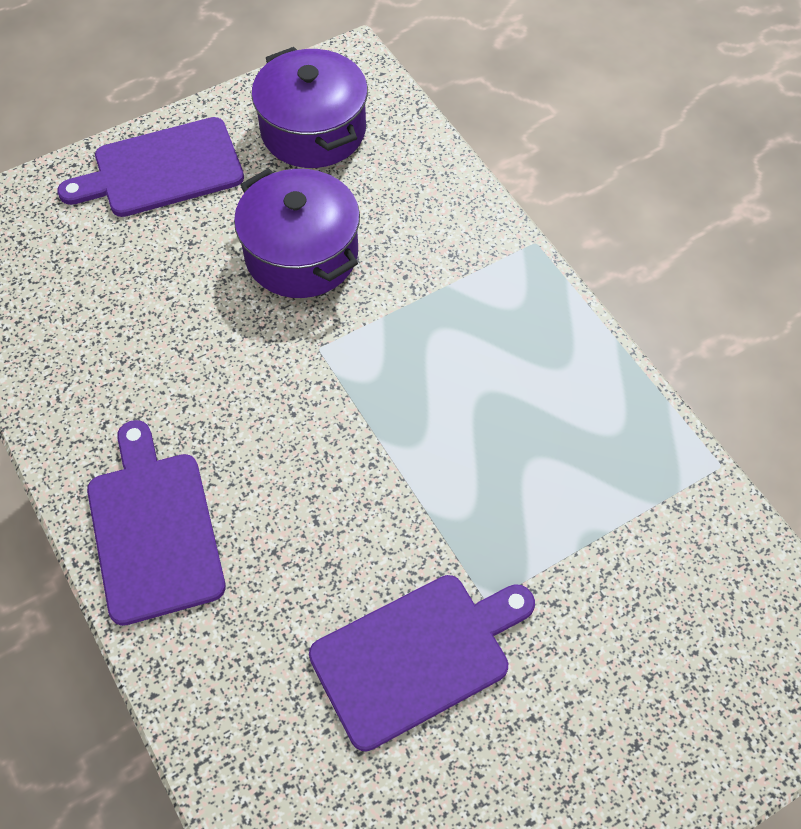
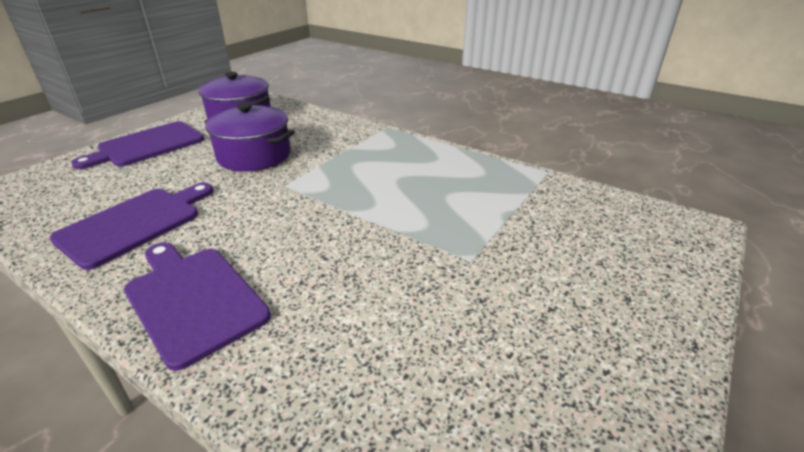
camera: 25 degrees left, 25 degrees down
purple cutting board [309,575,535,751] -> purple cutting board moved to [50,183,213,270]

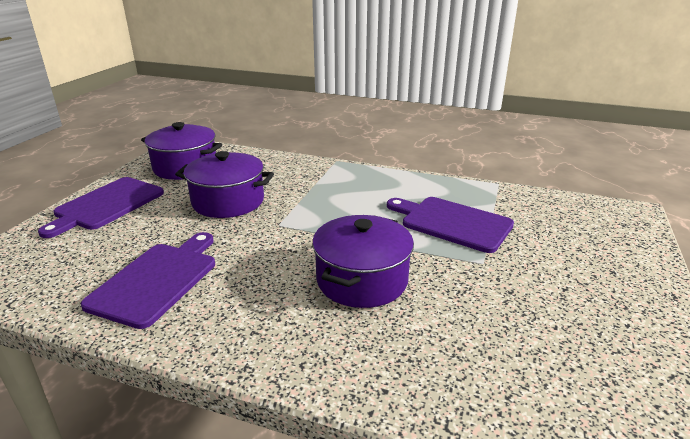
camera: 15 degrees left, 5 degrees down
purple cutting board [124,242,271,371] -> purple cutting board moved to [387,197,514,253]
none -> purple pot [312,215,414,308]

